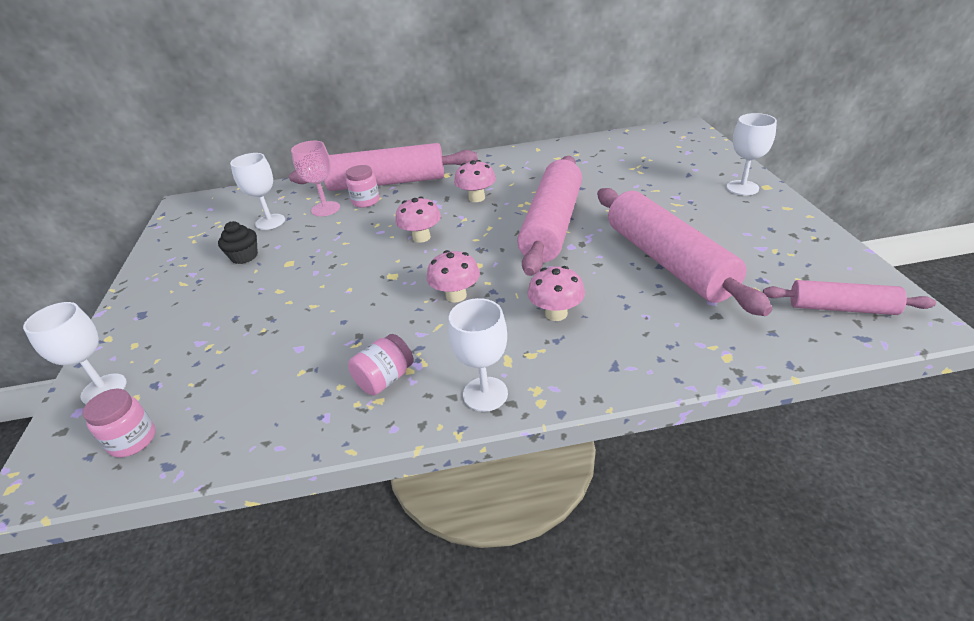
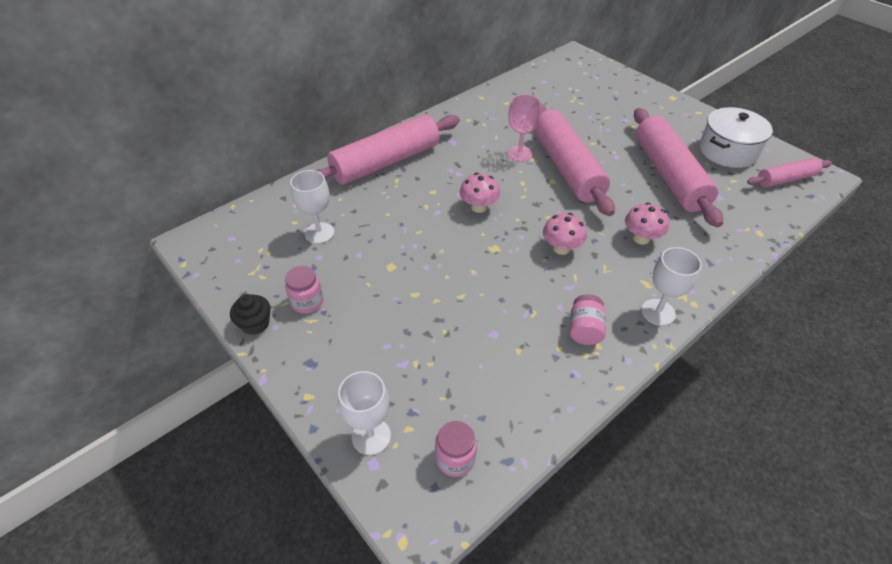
camera: 35 degrees left, 10 degrees up
black cupcake [218,221,258,264] -> black cupcake moved to [230,294,270,335]
pink goblet [291,141,340,217] -> pink goblet moved to [507,94,541,162]
pink jar [346,165,379,208] -> pink jar moved to [285,266,323,314]
pink mushroom [454,160,496,202] -> none
pink rolling pin [597,188,772,316] -> pink rolling pin turned 45 degrees clockwise [634,108,723,227]
white goblet [726,113,777,195] -> none
none -> white pot [699,107,773,168]

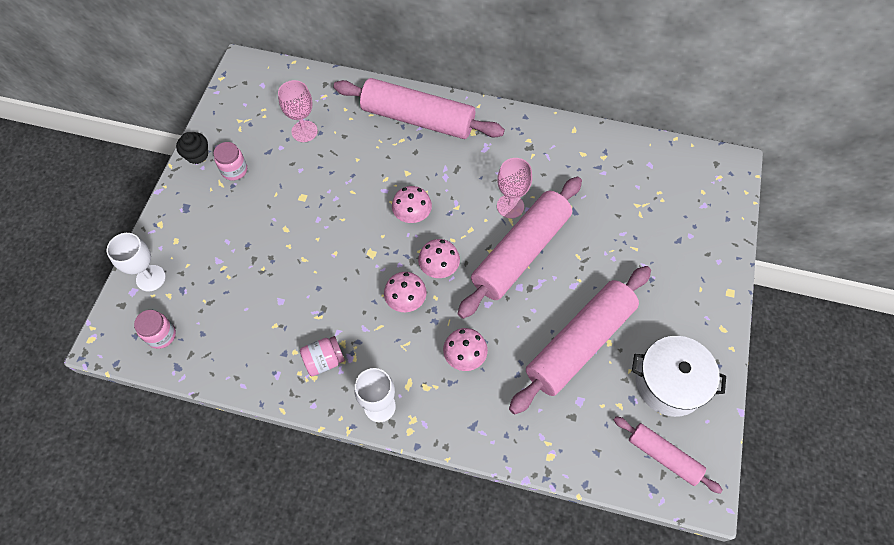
camera: 55 degrees right, 15 degrees up
white goblet [290,170,334,244] -> pink goblet [278,80,318,142]
none -> pink mushroom [418,239,460,278]

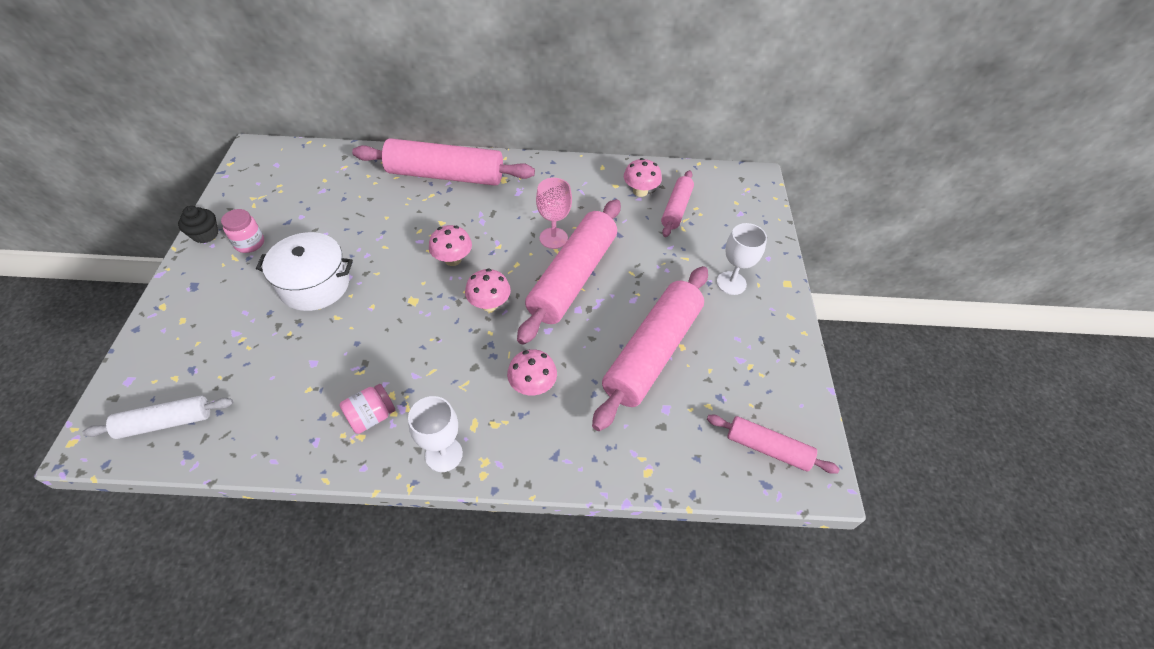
camera: 15 degrees left, 10 degrees down
white goblet [107,233,166,292] -> white goblet moved to [717,223,767,295]
pink jar [134,310,176,349] -> white rolling pin [82,395,233,439]
pink goblet [278,80,318,142] -> none
pink mushroom [384,272,427,312] -> pink mushroom moved to [624,158,662,197]
white pot [632,336,726,417] -> white pot moved to [256,232,353,311]
none -> pink rolling pin [661,170,694,237]

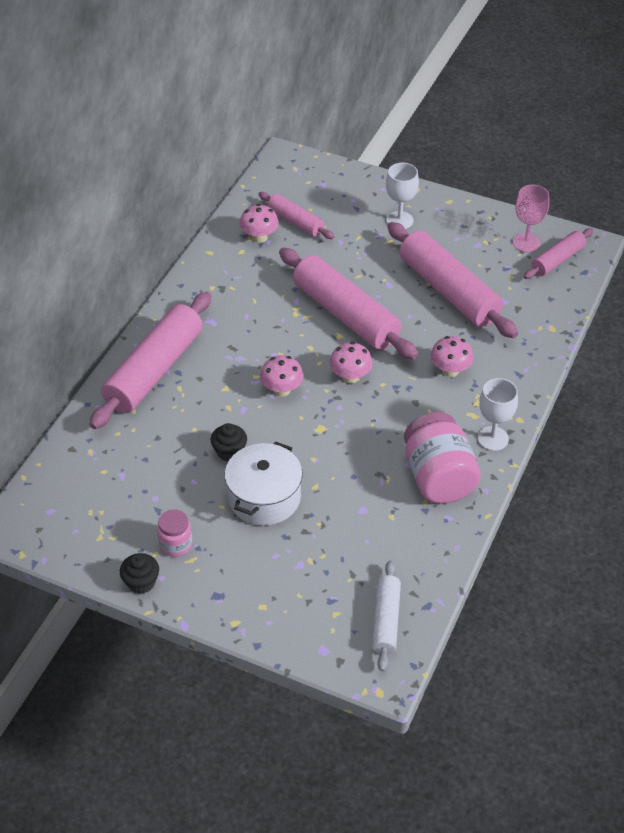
camera: 65 degrees left, 5 degrees down
pink jar [340,384,395,434] -> pink jar [404,412,481,504], size x1.93
pink goblet [536,178,572,249] -> pink goblet moved to [513,185,550,252]
none -> black cupcake [211,423,247,462]

